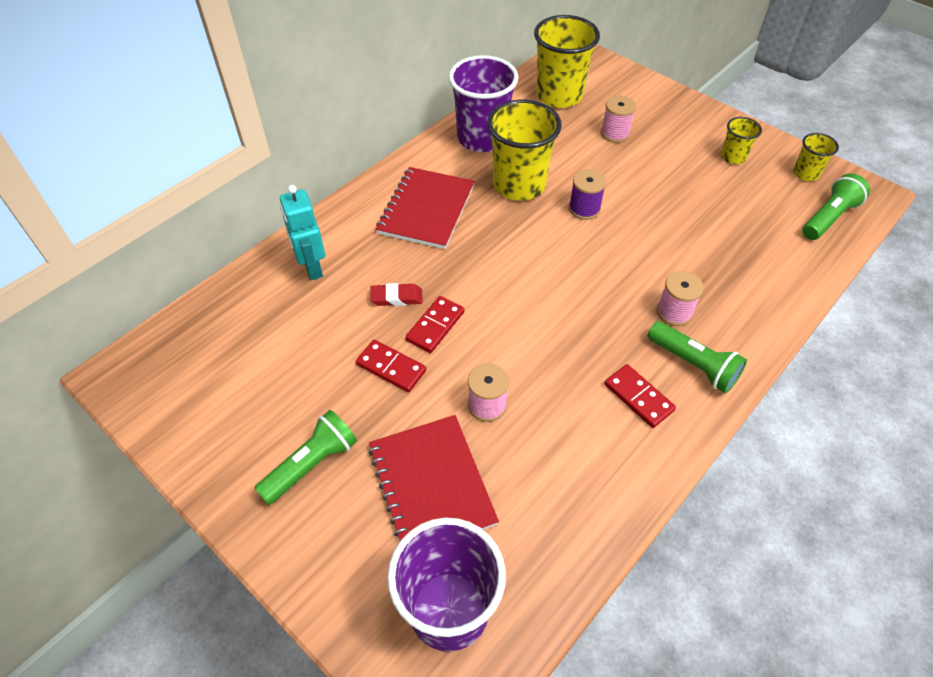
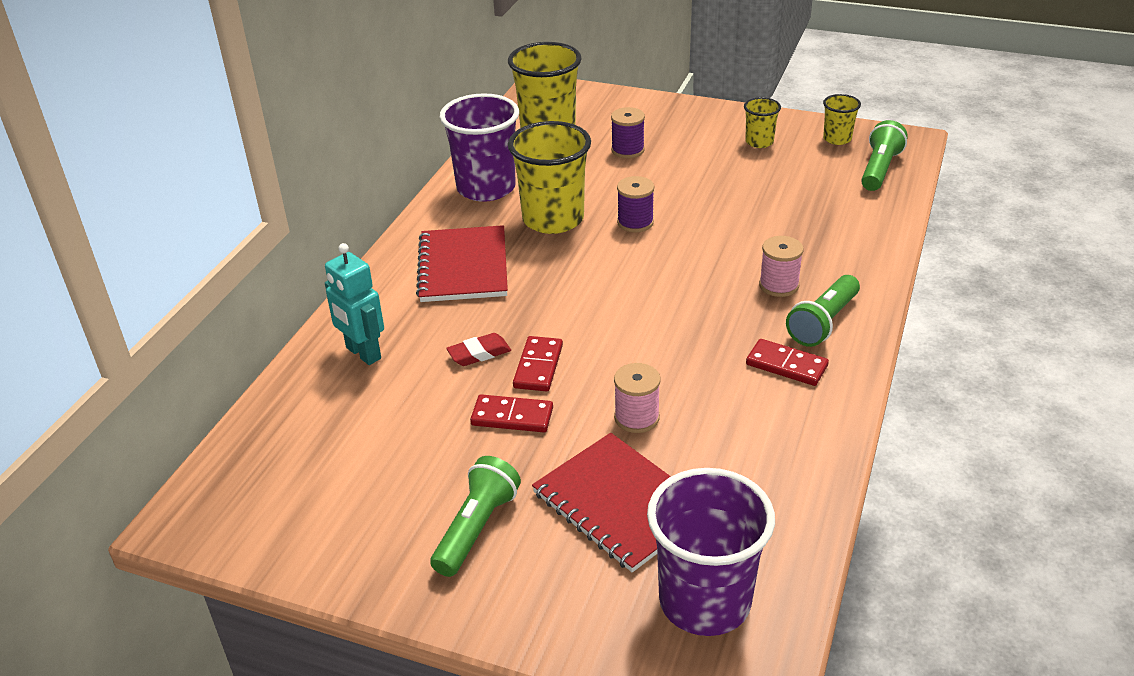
camera: 20 degrees left, 15 degrees down
pink spool [601,96,636,143] -> purple spool [611,107,645,158]
green flashlight [648,321,747,393] -> green flashlight turned 105 degrees clockwise [786,275,860,347]

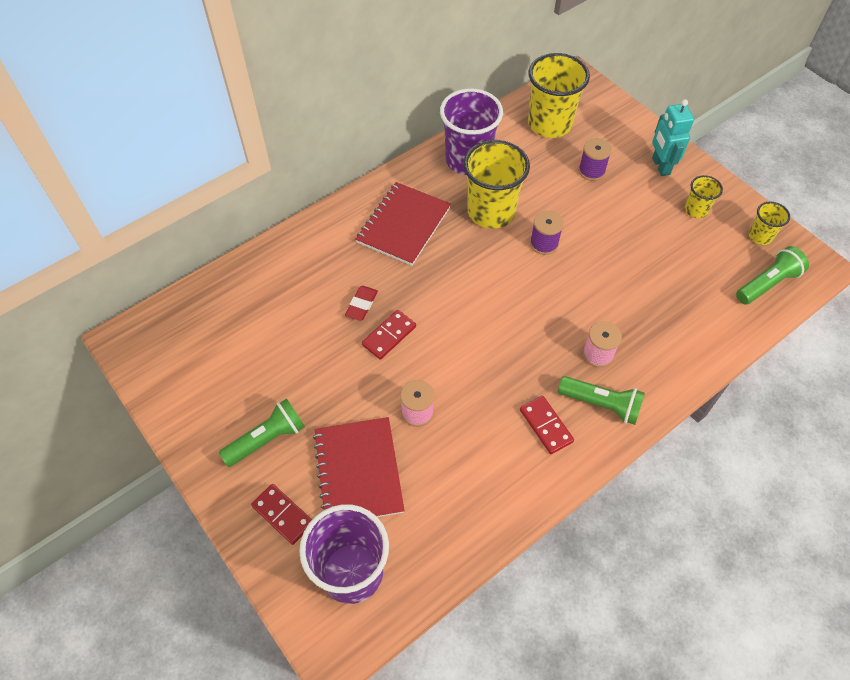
camera: 30 degrees right, 20 degrees up
turquoise robot [325,243,384,365] -> turquoise robot moved to [652,99,694,176]
red eraser [446,333,511,366] -> red eraser turned 75 degrees counterclockwise [345,286,378,321]
red domino [470,394,553,432] -> red domino moved to [251,484,312,545]
green flashlight [786,275,860,347] -> green flashlight turned 135 degrees counterclockwise [558,376,645,425]

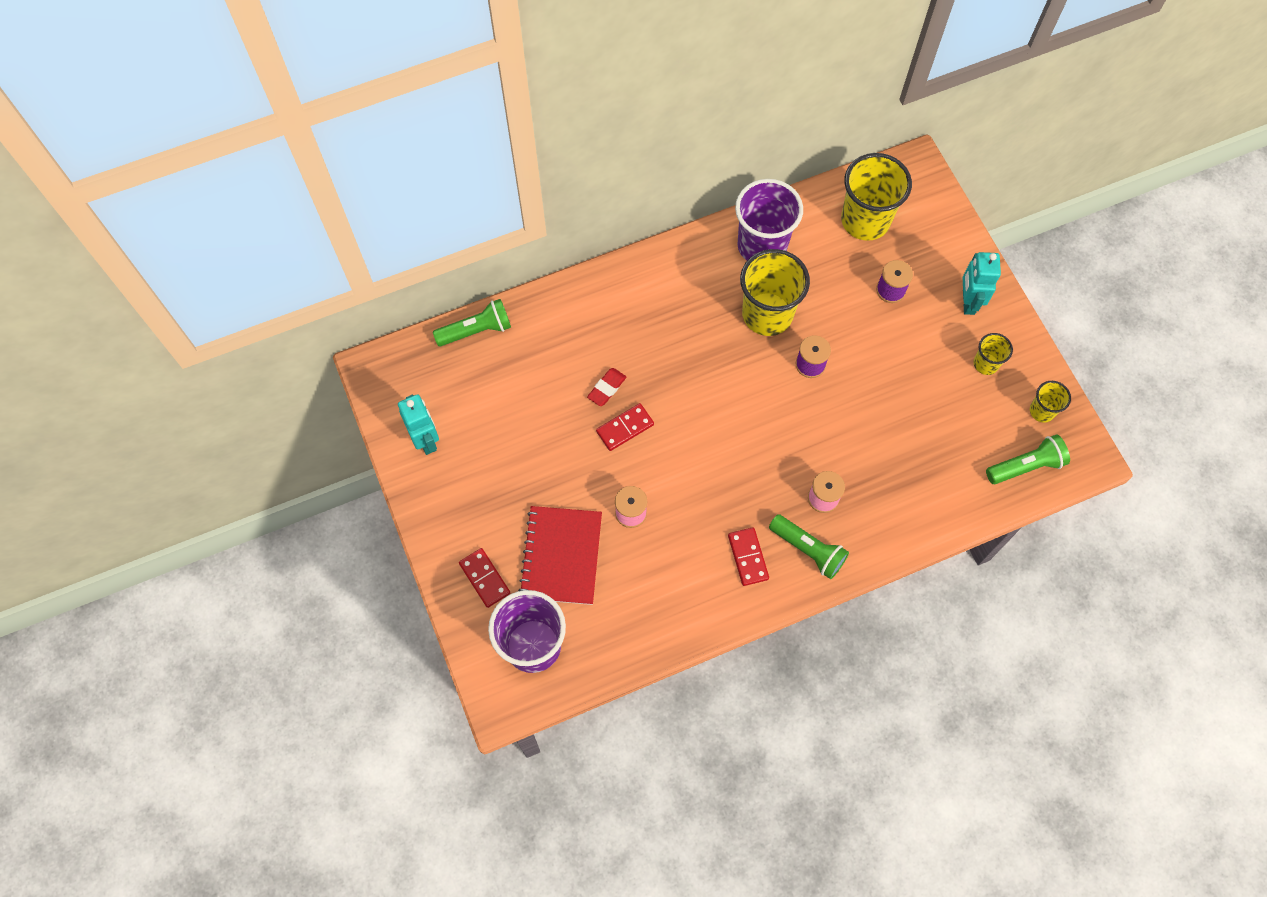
camera: 15 degrees right, 10 degrees up
green flashlight [219,398,305,467] -> green flashlight moved to [433,299,511,346]
red notebook [355,182,451,266] -> none
none -> turquoise robot [398,394,439,455]

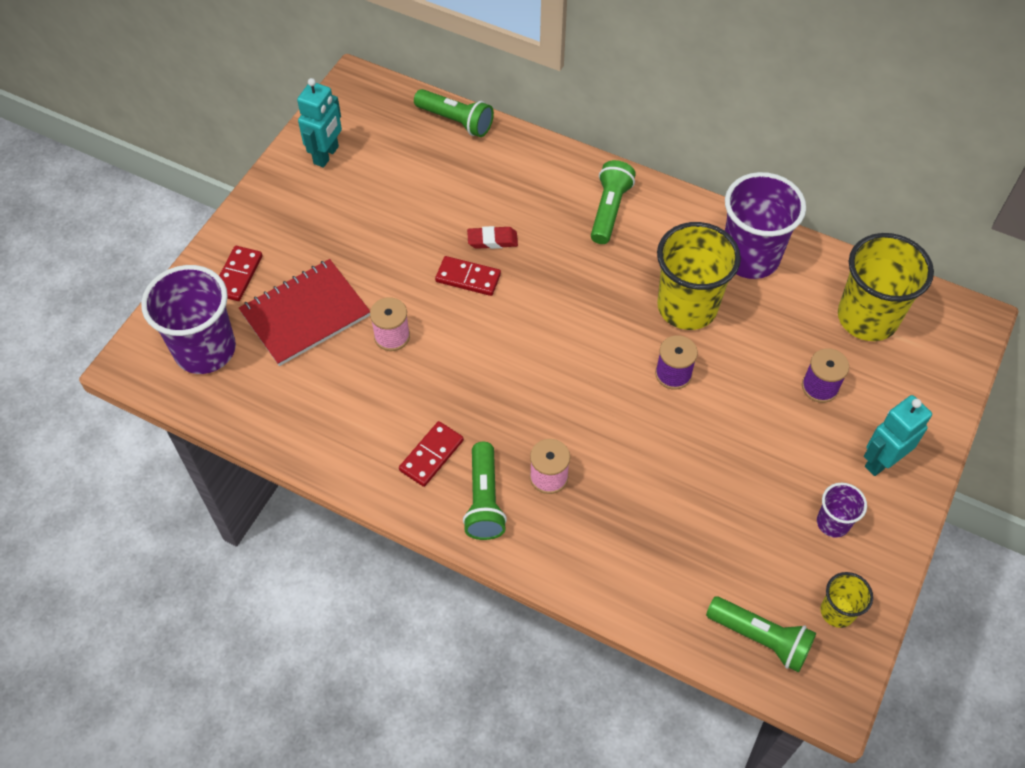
camera: 50 degrees right, 10 degrees down
yellow cup [974,333,1013,375] -> purple cup [817,483,867,538]
none -> green flashlight [591,160,636,244]

